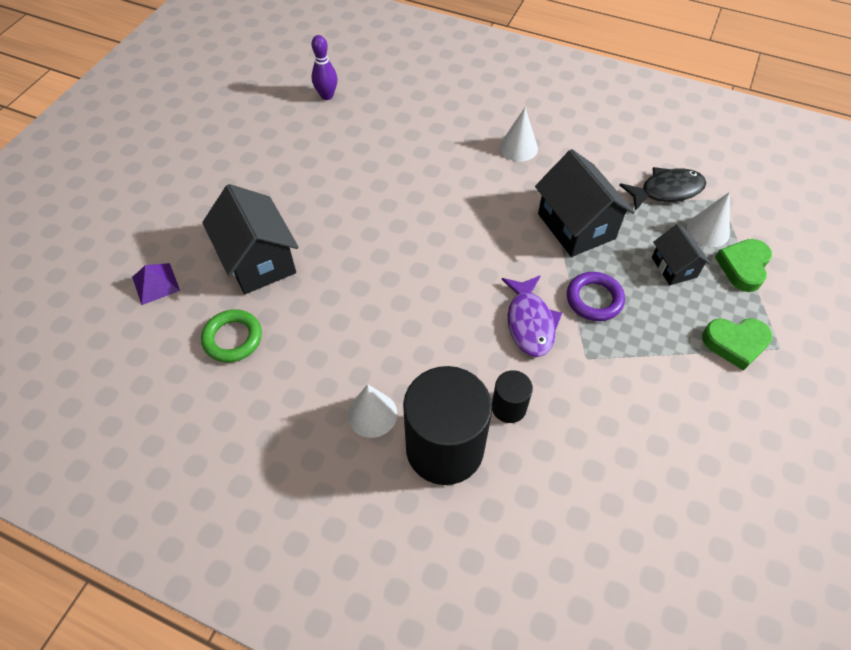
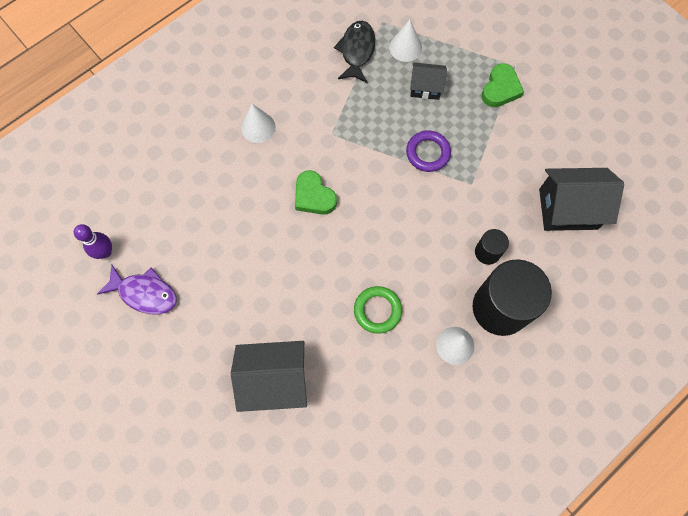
camera: 65 degrees left, 15 degrees up
purple pyramid [132,263,180,305] -> none
green ring [201,309,262,362] -> green ring moved to [354,286,402,334]
purple fish [502,275,562,357] -> purple fish moved to [97,264,177,315]
black house [535,149,635,257] -> black house moved to [539,168,624,231]
green heart [715,239,772,292] -> green heart moved to [295,170,337,215]

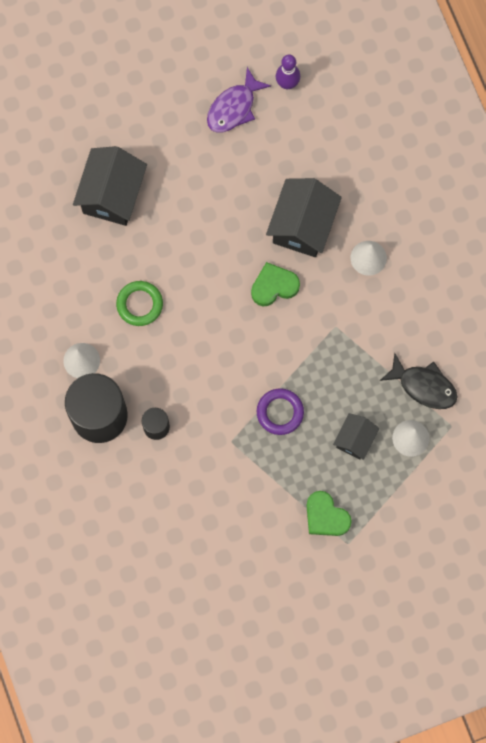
camera: 110 degrees right, 5 degrees up
black house [539,168,624,231] -> black house moved to [266,178,342,257]

